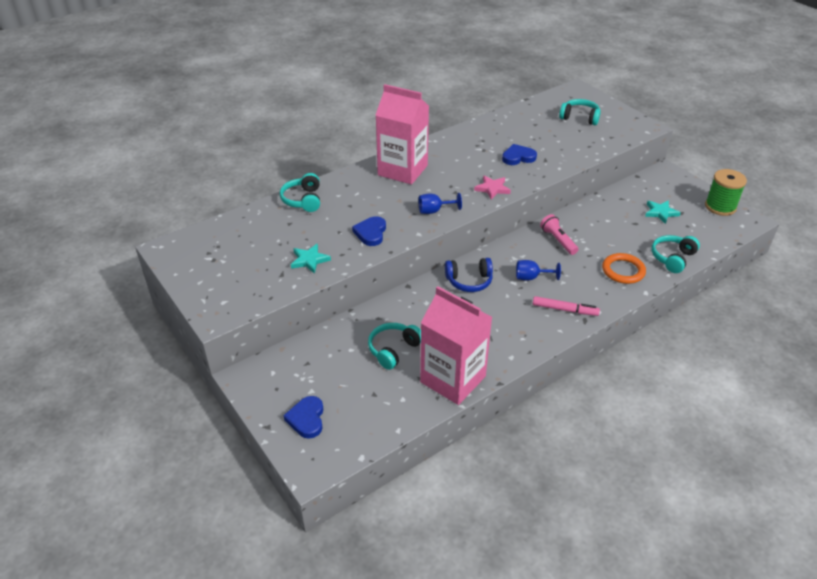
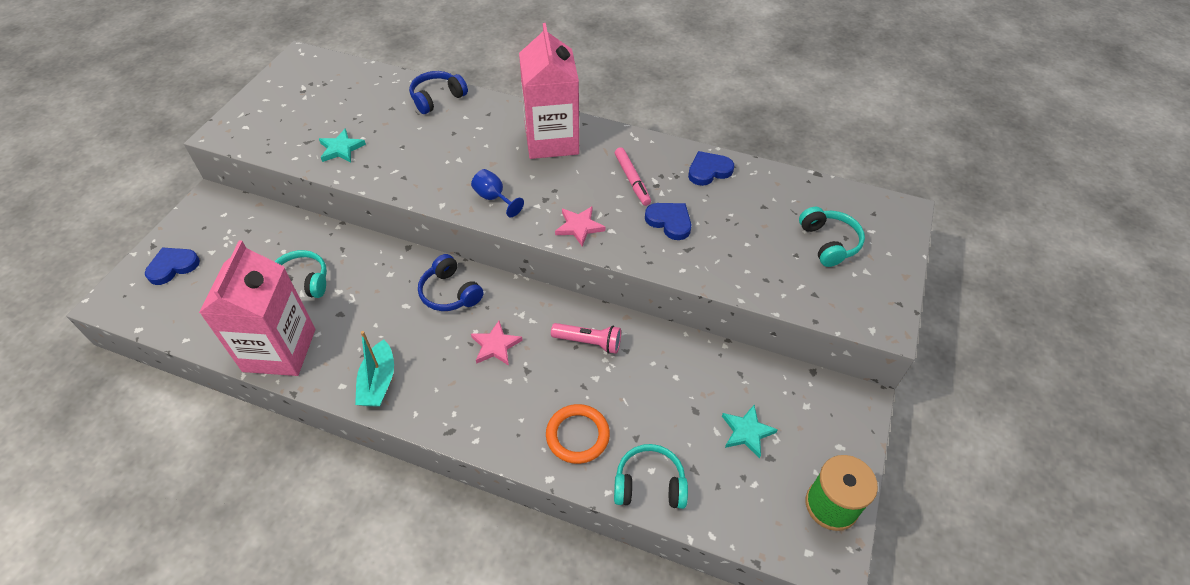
camera: 55 degrees right, 10 degrees up
turquoise headphones [280,173,320,212] -> blue headphones [409,71,468,114]
blue heart [352,216,386,246] -> blue heart moved to [688,151,734,186]
blue goblet [516,260,561,281] -> pink star [471,321,523,366]
pink marker [533,296,600,316] -> pink marker moved to [615,147,651,206]
pink flashlight [540,214,579,255] -> pink flashlight turned 75 degrees clockwise [551,323,621,354]
none -> turquoise boat [355,331,394,407]

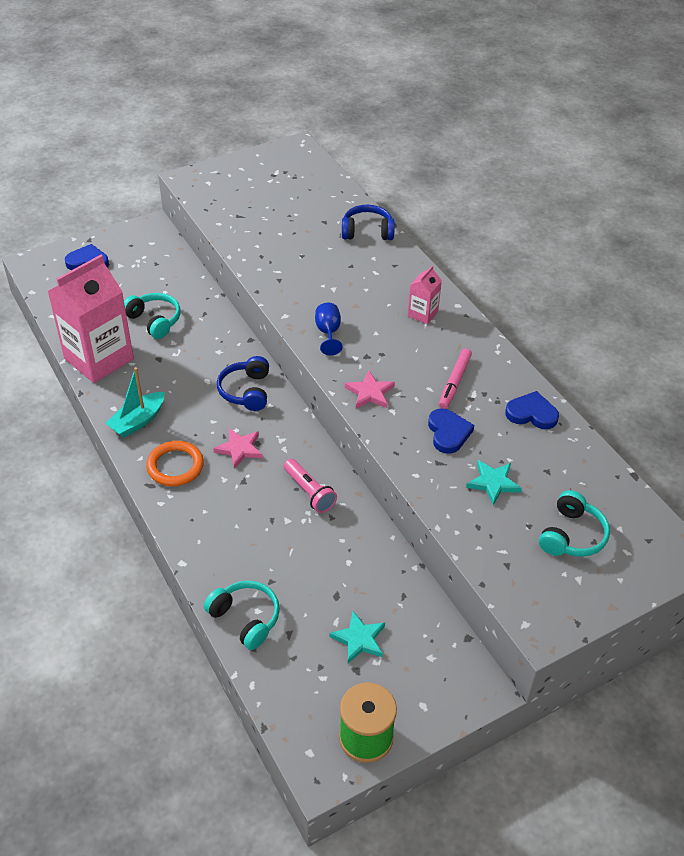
camera: 40 degrees right, 5 degrees down
turquoise star [319,128,366,163] -> turquoise star moved to [466,460,522,505]
pink carton [519,23,579,159] -> pink carton [408,266,442,324], size x0.45
orange ring [546,404,610,464] -> orange ring moved to [146,441,204,486]

